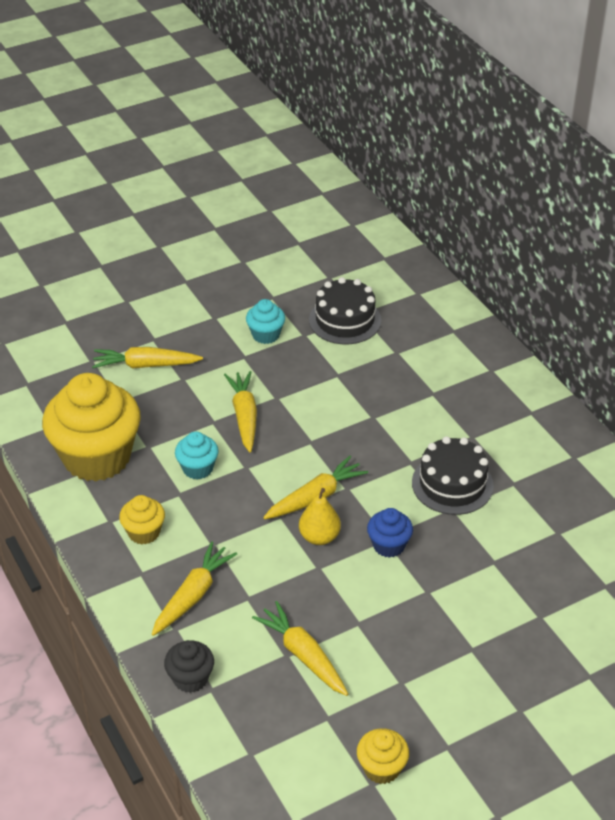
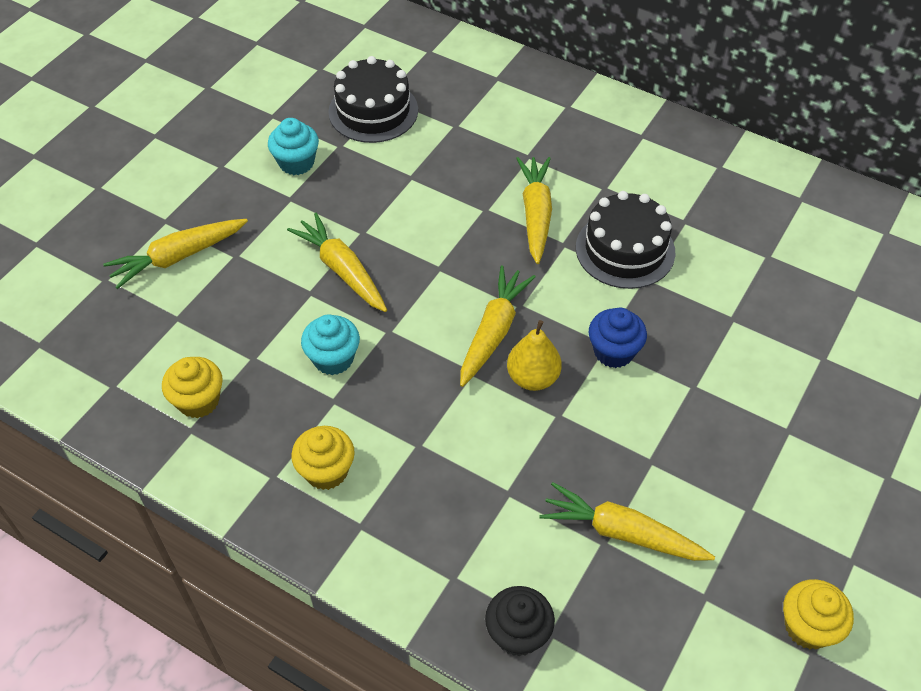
camera: 30 degrees left, 10 degrees up
yellow cupcake [42,373,141,482] -> yellow cupcake [162,357,223,418], size x0.45
yellow carrot [152,541,237,636] -> yellow carrot moved to [516,157,552,264]

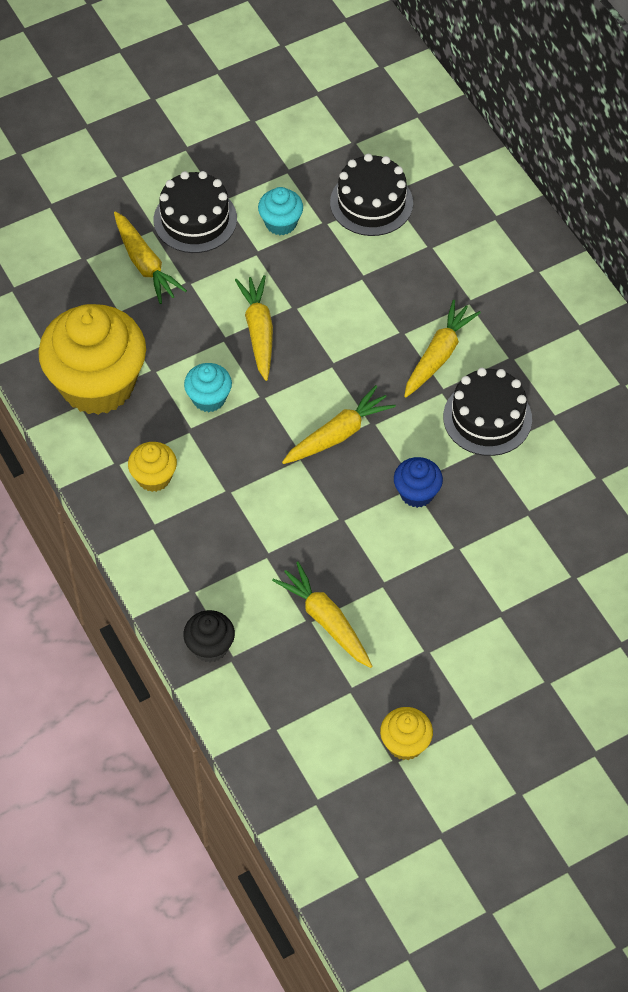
camera: 30 degrees right, 5 degrees up
yellow carrot [103,219,248,289] -> yellow carrot turned 120 degrees counterclockwise [114,211,187,304]
yellow cupcake [162,357,223,418] -> yellow cupcake [38,304,146,415], size x2.23
yellow pear [507,320,562,391] -> none
none -> black cake [154,171,237,253]

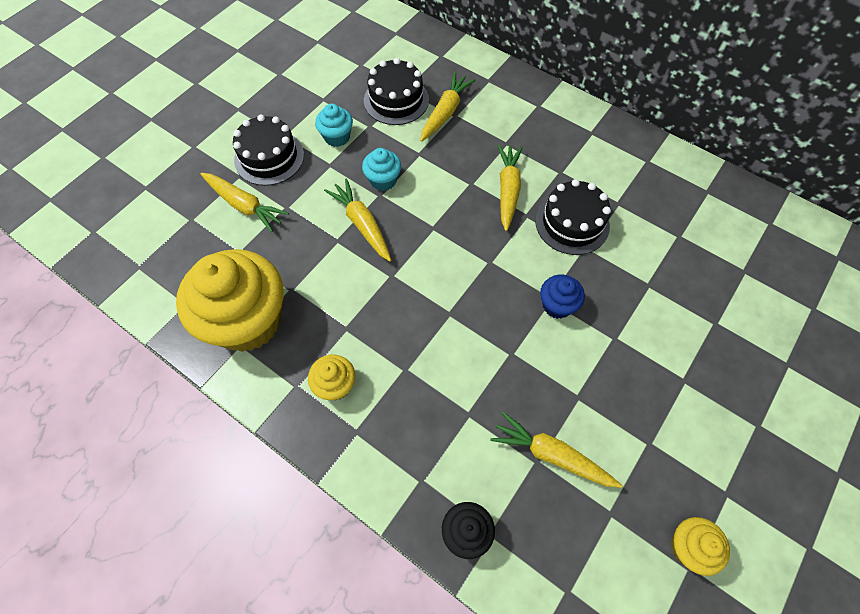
camera: 25 degrees left, 5 degrees up
turquoise cupcake [184,363,232,412] -> turquoise cupcake moved to [362,148,401,191]
yellow carrot [282,385,396,464] -> yellow carrot moved to [420,72,476,142]

